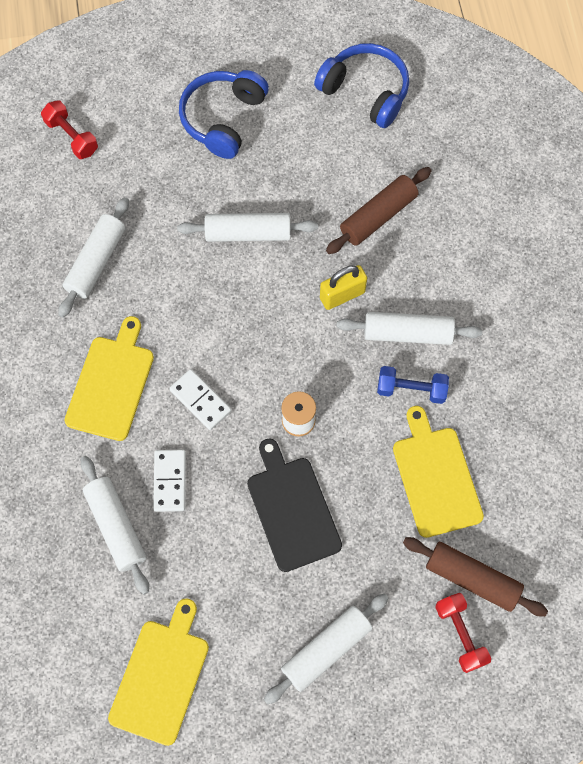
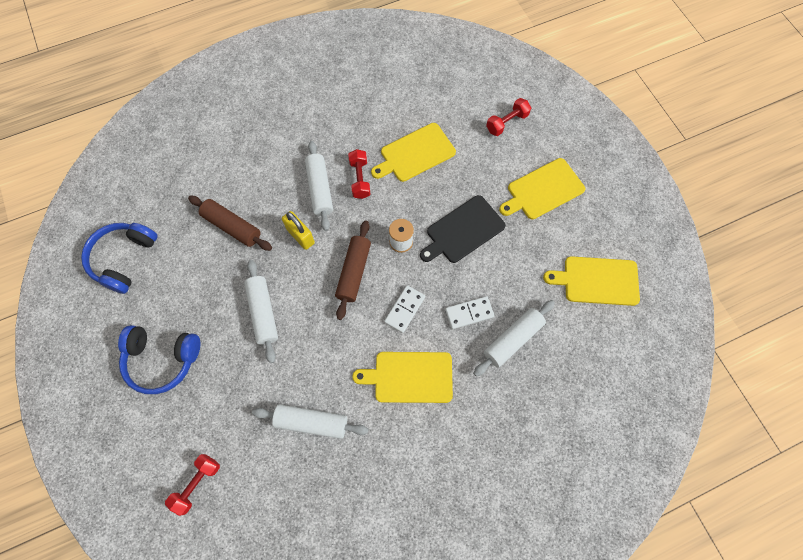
camera: 105 degrees left, 0 degrees up
white rolling pin [264,594,388,704] -> yellow cutting board [499,158,585,219]
blue dumbbell [377,366,449,404] -> red dumbbell [348,149,371,199]
brown rolling pin [403,537,548,616] -> brown rolling pin moved to [335,220,371,320]

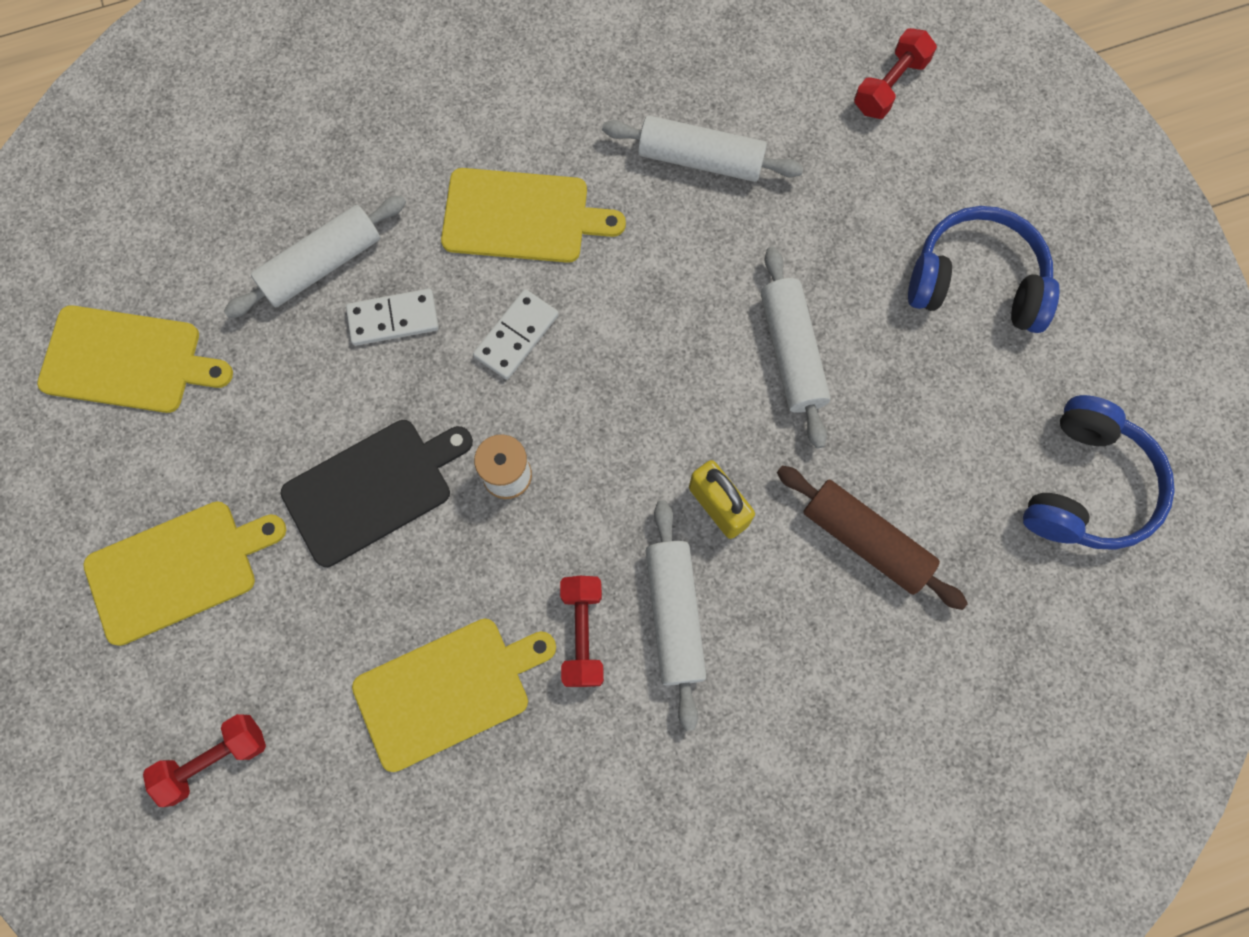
camera: 175 degrees left, 5 degrees up
brown rolling pin [335,220,371,320] -> none

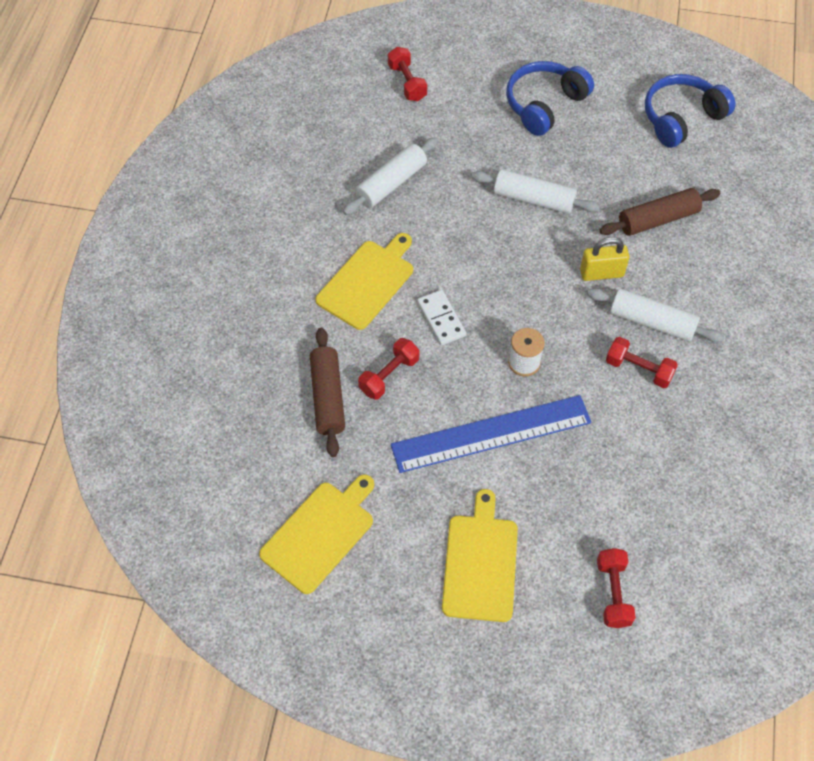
camera: 60 degrees left, 15 degrees down
white rolling pin [224,195,406,318] -> brown rolling pin [310,328,345,457]
black cutting board [280,420,473,567] -> blue ruler [391,395,592,473]
white domino [346,289,439,346] -> red dumbbell [358,338,419,400]
yellow cutting board [352,618,556,772] -> none
blue headphones [1023,395,1175,550] -> blue headphones turned 90 degrees counterclockwise [645,74,736,148]

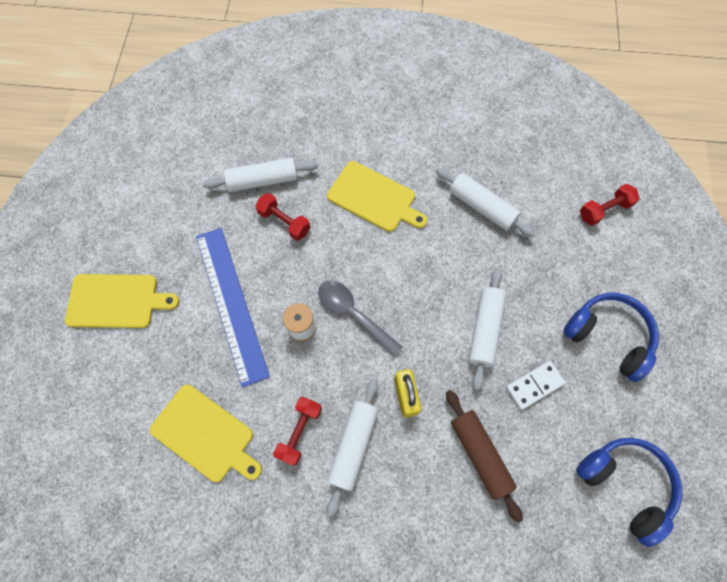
camera: 85 degrees right, 10 degrees up
yellow cutting board [259,474,374,594] -> yellow cutting board moved to [150,384,262,482]
brown rolling pin [310,328,345,457] -> white rolling pin [203,158,318,192]
white domino [417,290,466,345] -> white domino moved to [506,361,566,410]
red dumbbell [597,548,636,628] -> none
none -> grey spoon [318,281,402,356]

